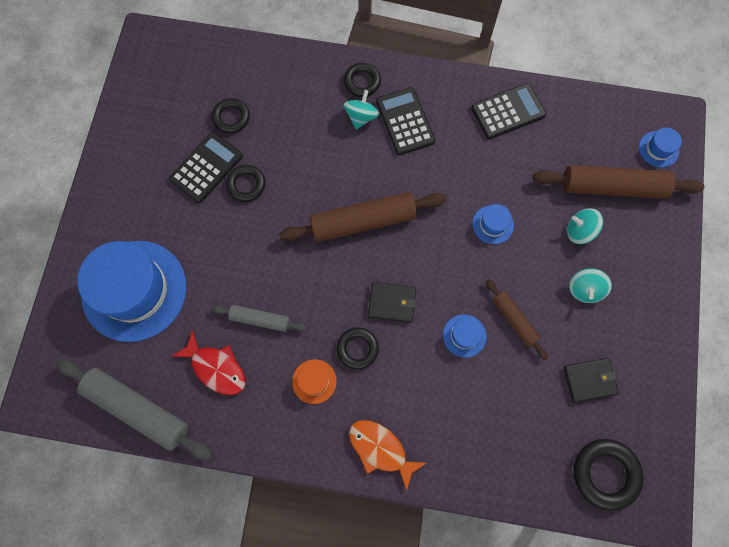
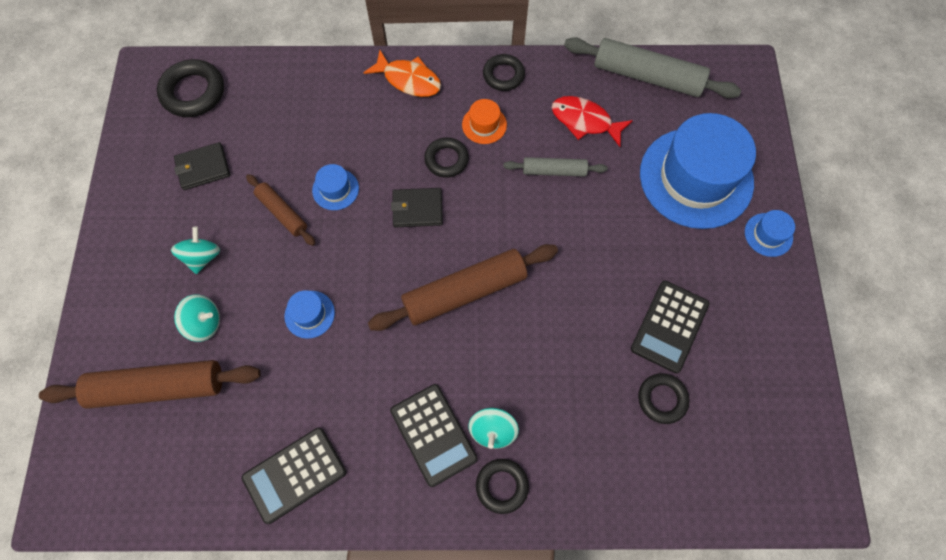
camera: 170 degrees right, 5 degrees down
black ring [226,165,265,202] -> black ring moved to [483,54,525,91]
blue hat [639,127,682,167] -> blue hat moved to [745,210,795,257]

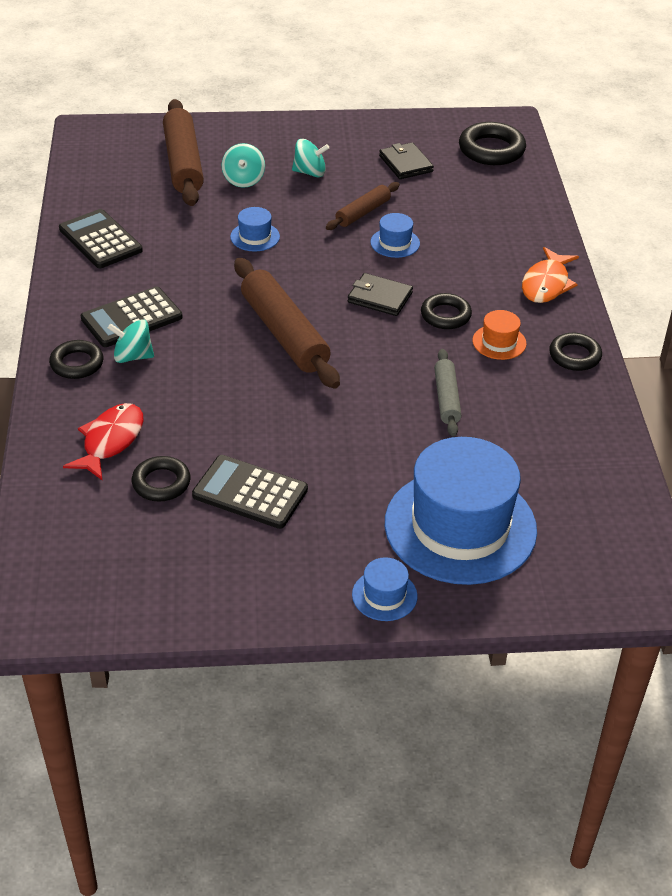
camera: 85 degrees right, 25 degrees down
black wallet [391,188,443,227] -> black wallet turned 60 degrees counterclockwise [348,273,413,316]
red fish [552,96,633,147] -> red fish moved to [63,403,144,480]
grey rolling pin [564,37,741,98] -> none

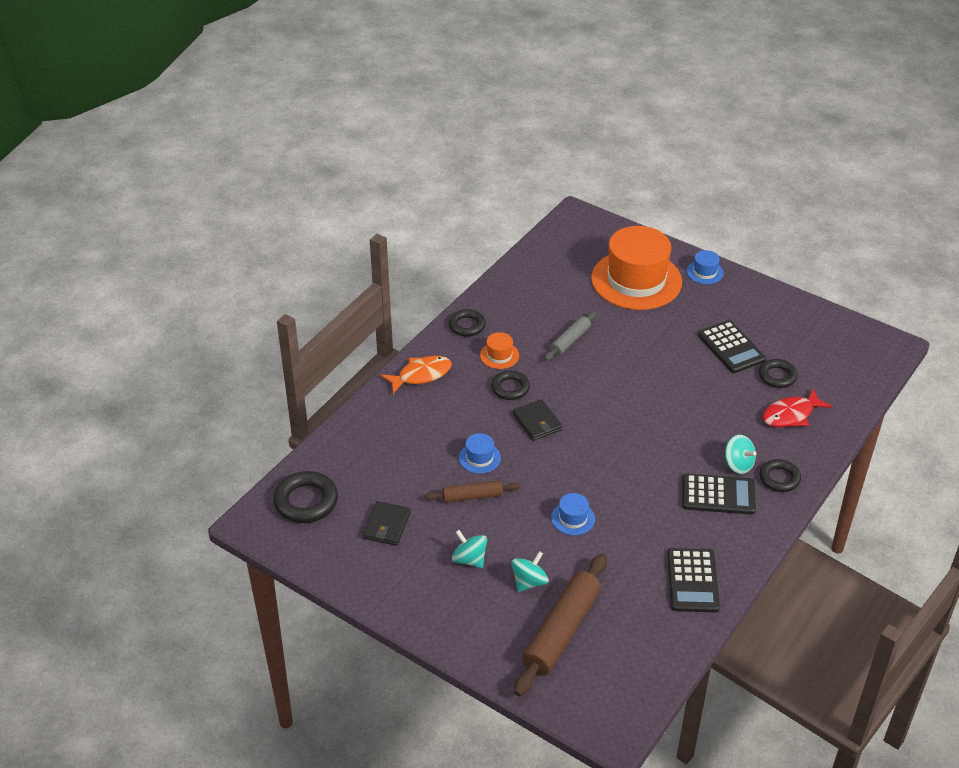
camera: 140 degrees left, 0 degrees up
brown rolling pin [234,258,340,389] -> none
blue hat [385,437,537,585] -> orange hat [591,226,682,310]

